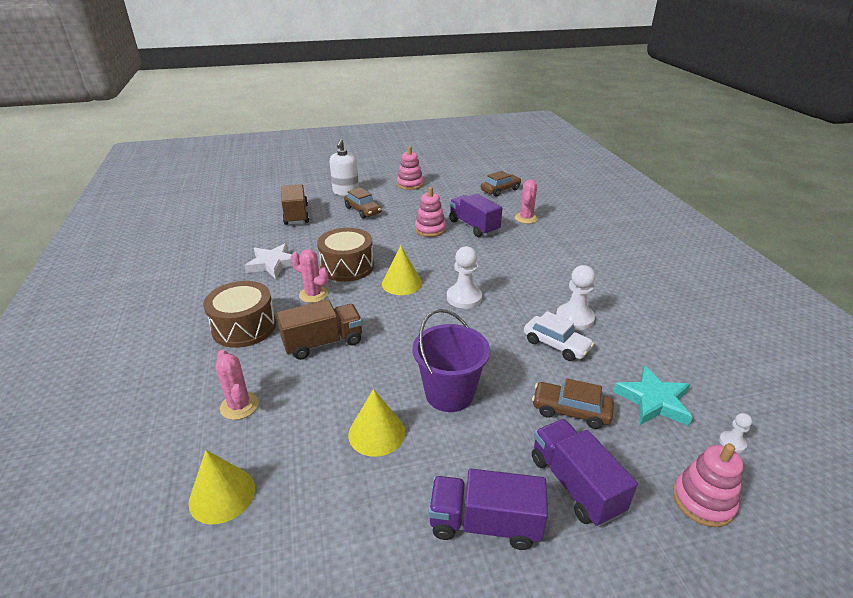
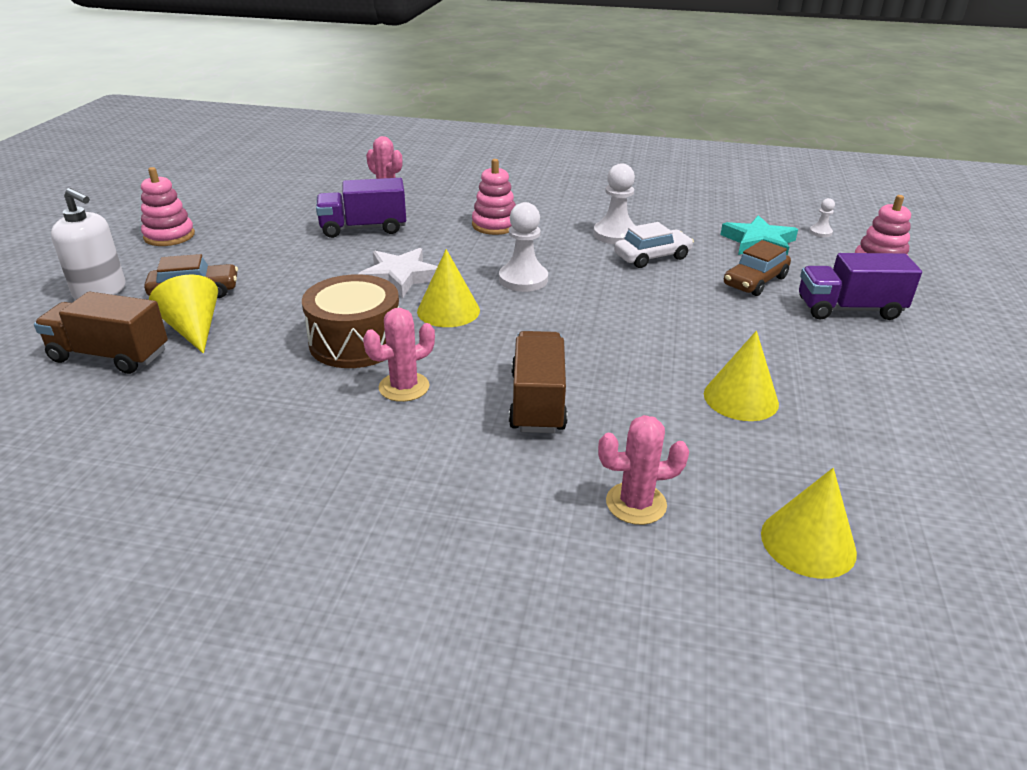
camera: 65 degrees left, 0 degrees up
brown drum [203,281,276,348] -> none
white star [244,243,293,279] -> white star moved to [359,248,438,298]
purple bucket [412,309,490,412] -> none
pink stacking toy [415,187,446,237] -> pink stacking toy moved to [472,159,516,235]
purple truck [428,469,548,550] -> none
brown car [481,171,521,197] -> none
none -> yellow cone [149,274,218,354]

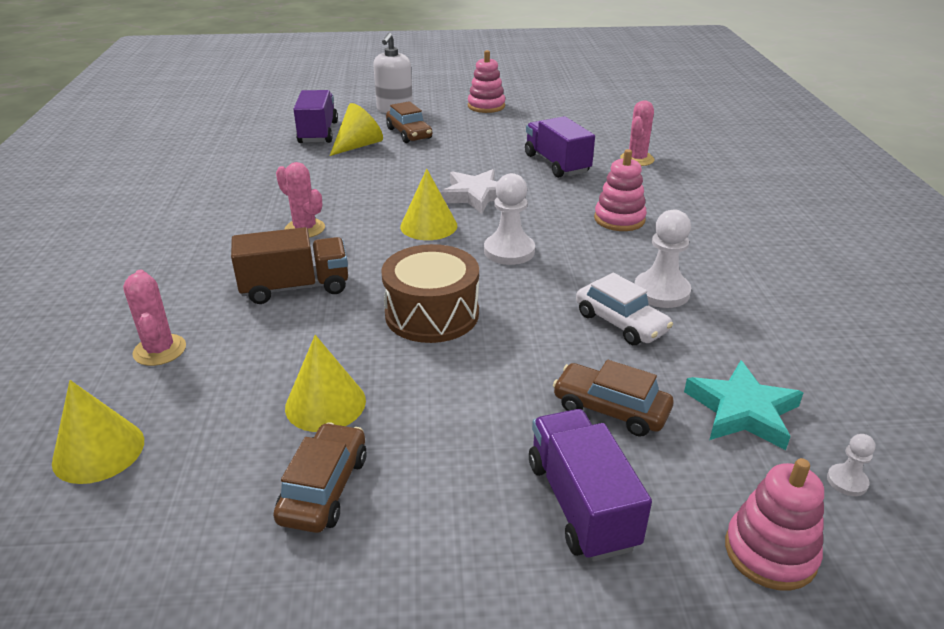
camera: 75 degrees right, 0 degrees up
brown truck [34,292,168,374] -> purple truck [293,90,338,143]
brown drum [302,274,399,368] -> brown drum moved to [381,244,479,343]
none -> brown car [273,422,367,533]

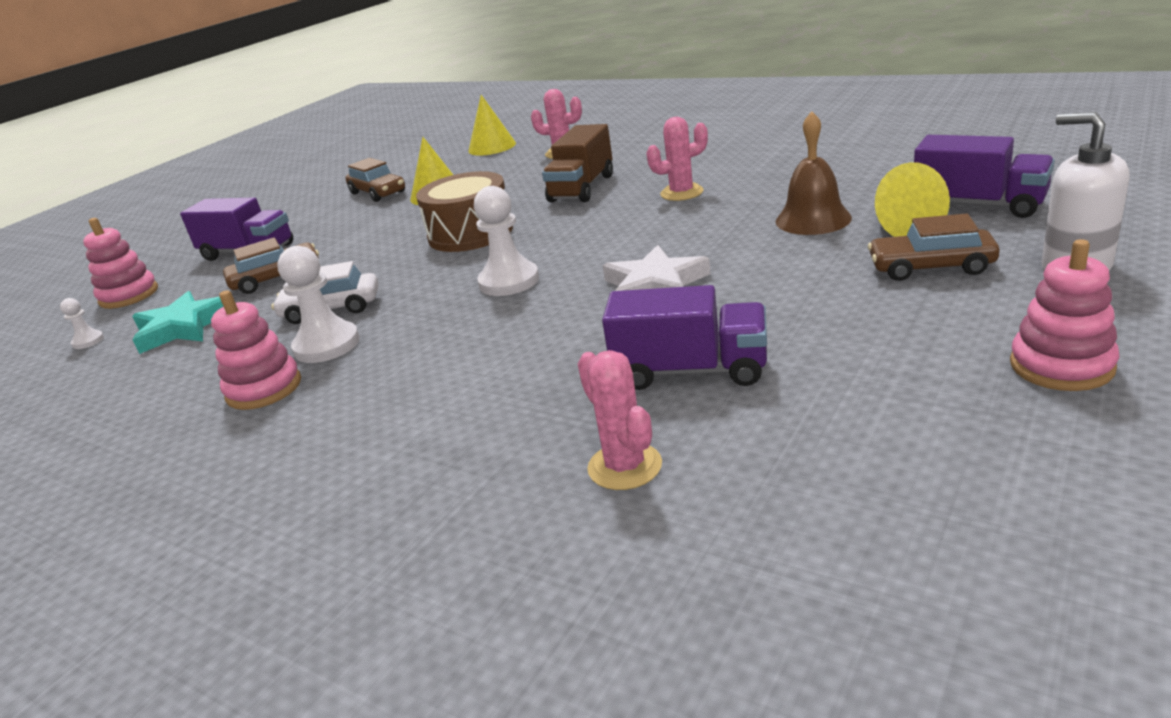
camera: 130 degrees right, 5 degrees down
yellow cone [400,169,457,240] -> none
pink stacking toy [594,149,647,231] -> pink stacking toy moved to [211,290,301,410]
none -> brown bell [776,111,852,235]

